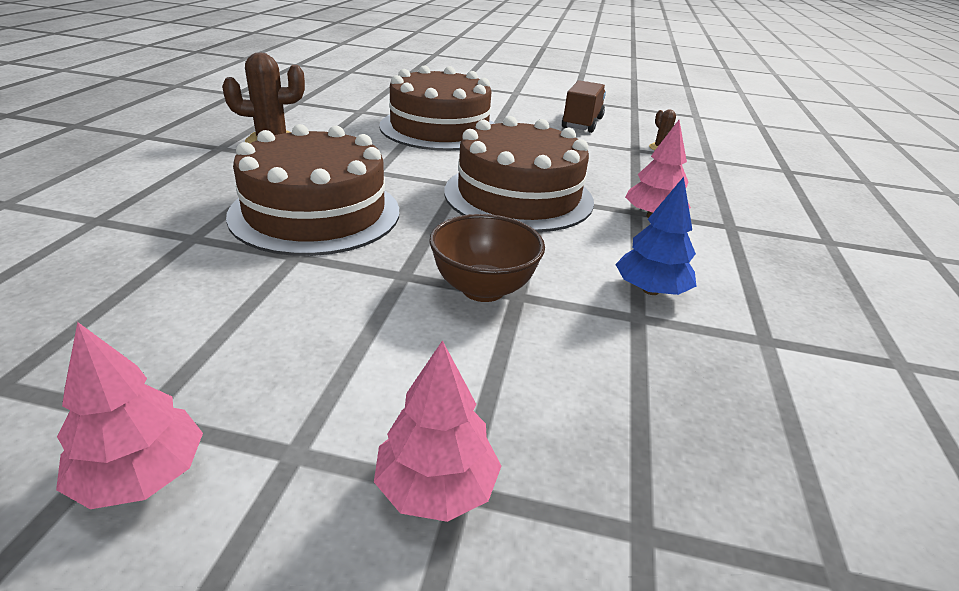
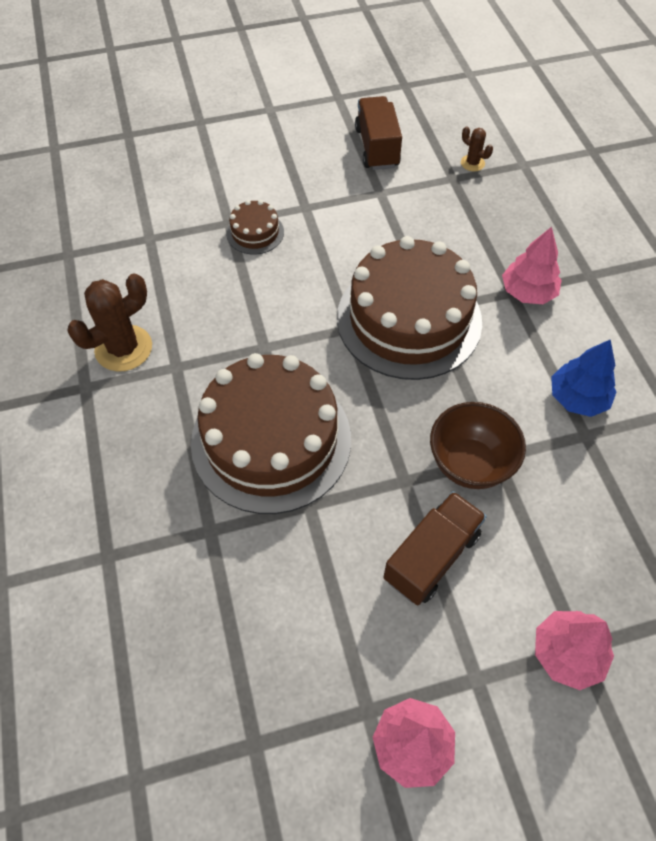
camera: 25 degrees left, 25 degrees up
brown cake [379,66,495,151] -> brown cake [226,200,284,254], size x0.43
none -> brown truck [383,491,487,606]

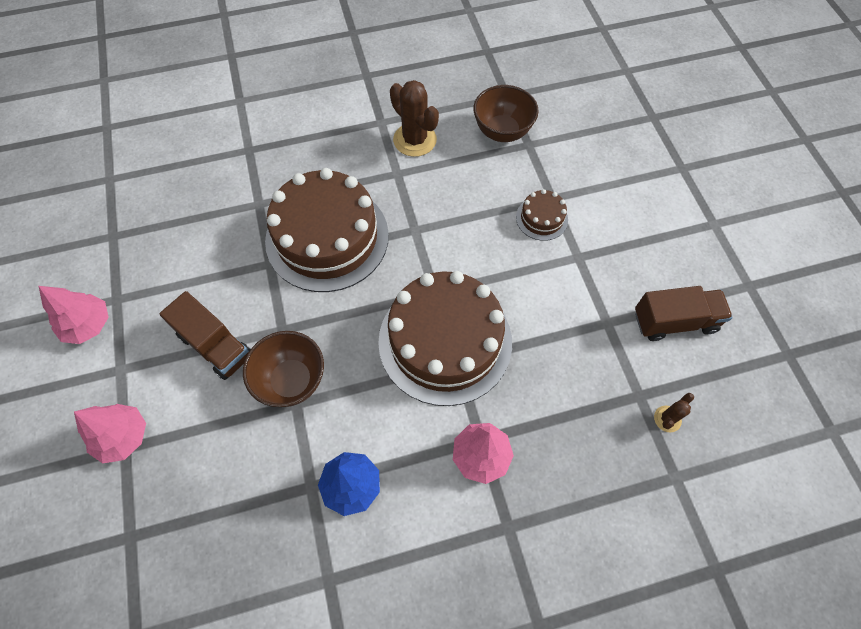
camera: 90 degrees right, 5 degrees up
none -> brown bowl [473,85,539,142]

